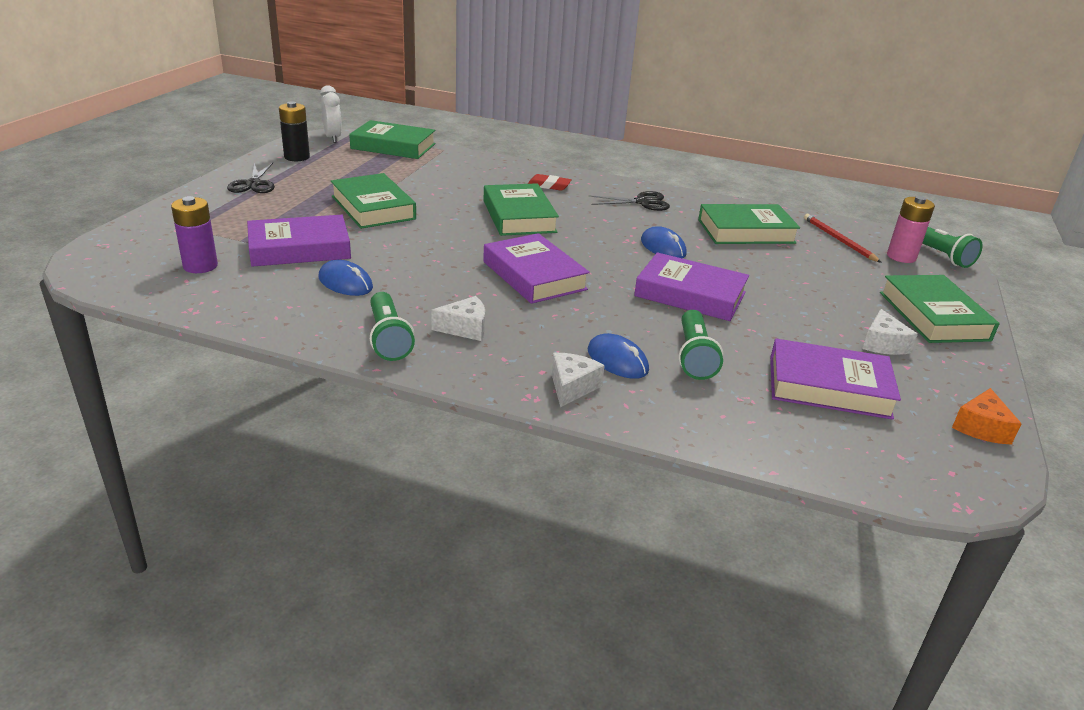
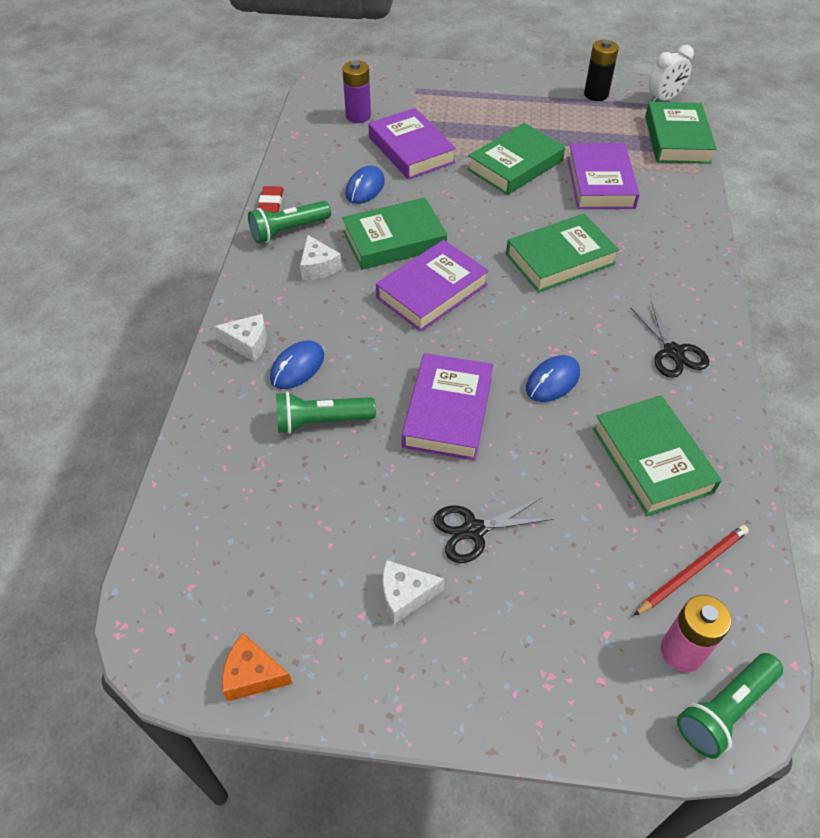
camera: 80 degrees right, 20 degrees up
black scissors [227,163,275,193] -> black scissors moved to [433,497,554,563]
red eraser [527,174,572,191] -> red eraser moved to [258,186,283,213]
purple book [770,339,901,420] -> purple book moved to [567,143,640,209]
green book [880,275,1000,343] -> green book moved to [342,198,447,270]

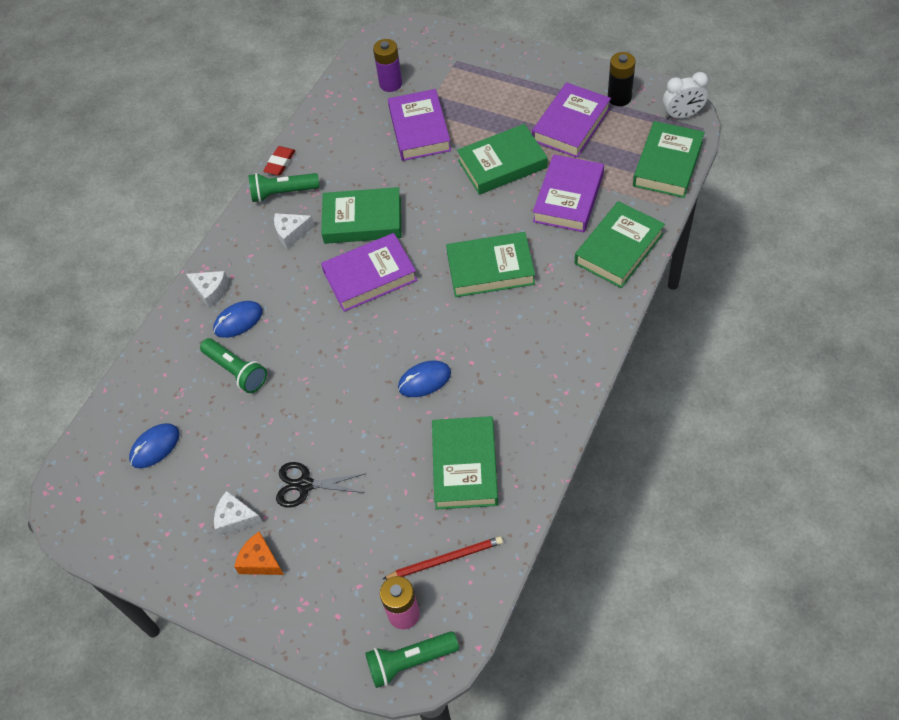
camera: 25 degrees right, 5 degrees up
orange cheese [222,633,293,701] -> orange cheese moved to [234,531,284,575]
green flashlight [276,392,376,434] -> green flashlight turned 150 degrees counterclockwise [200,338,267,393]
white cheese [300,235,342,280] -> white cheese turned 75 degrees clockwise [274,213,314,249]
blue mouse [345,166,385,204] -> blue mouse moved to [129,423,180,469]
purple book [402,353,493,461] -> purple book moved to [532,82,611,158]
black scissors [630,302,709,378] -> none
none -> green book [575,201,665,288]

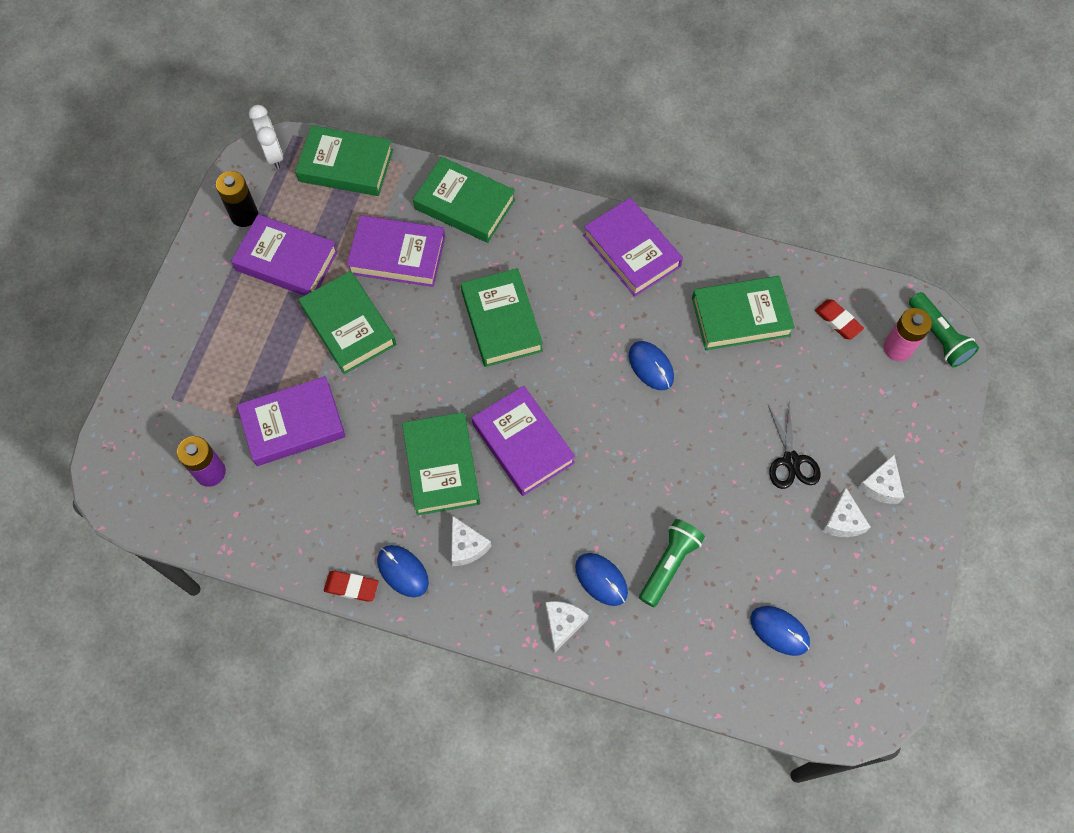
camera: 105 degrees left, 10 degrees up
orange cheese [234,531,284,575] -> white cheese [857,455,904,504]
green flashlight [249,173,320,202] -> blue mouse [377,545,429,597]
red pencil [383,536,503,579] -> red eraser [815,299,864,339]
none -> purple book [583,198,683,296]

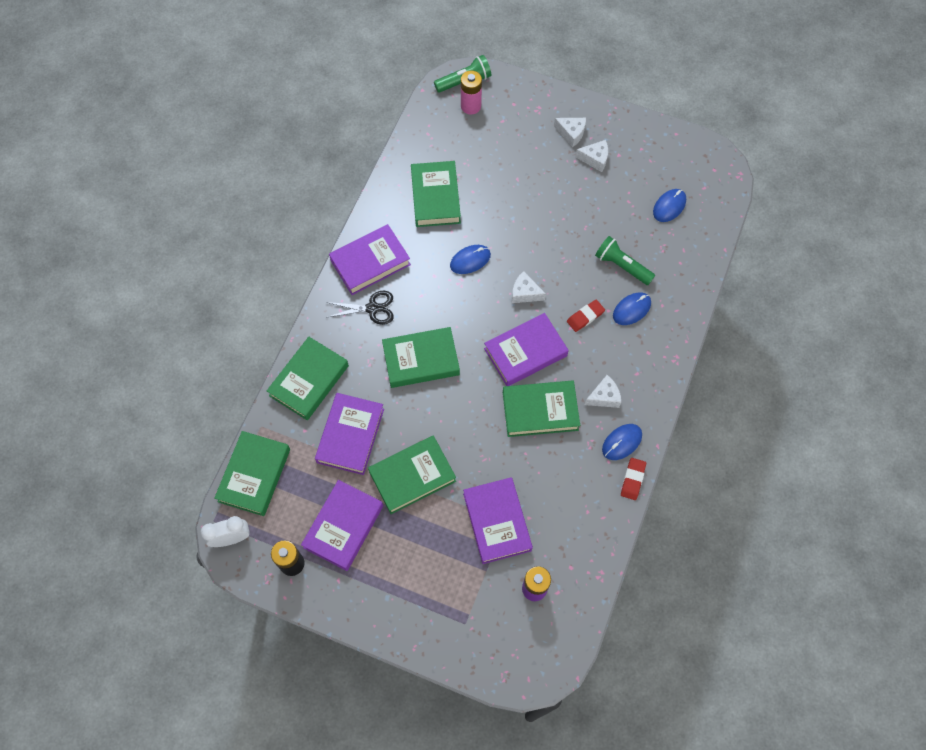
camera: 85 degrees left, 0 degrees up
white cheese [545,601,589,653] -> white cheese moved to [512,271,546,303]
black scissors [768,402,821,489] -> black scissors moved to [326,291,394,325]
red eraser [815,299,864,339] -> red eraser moved to [567,300,605,332]

